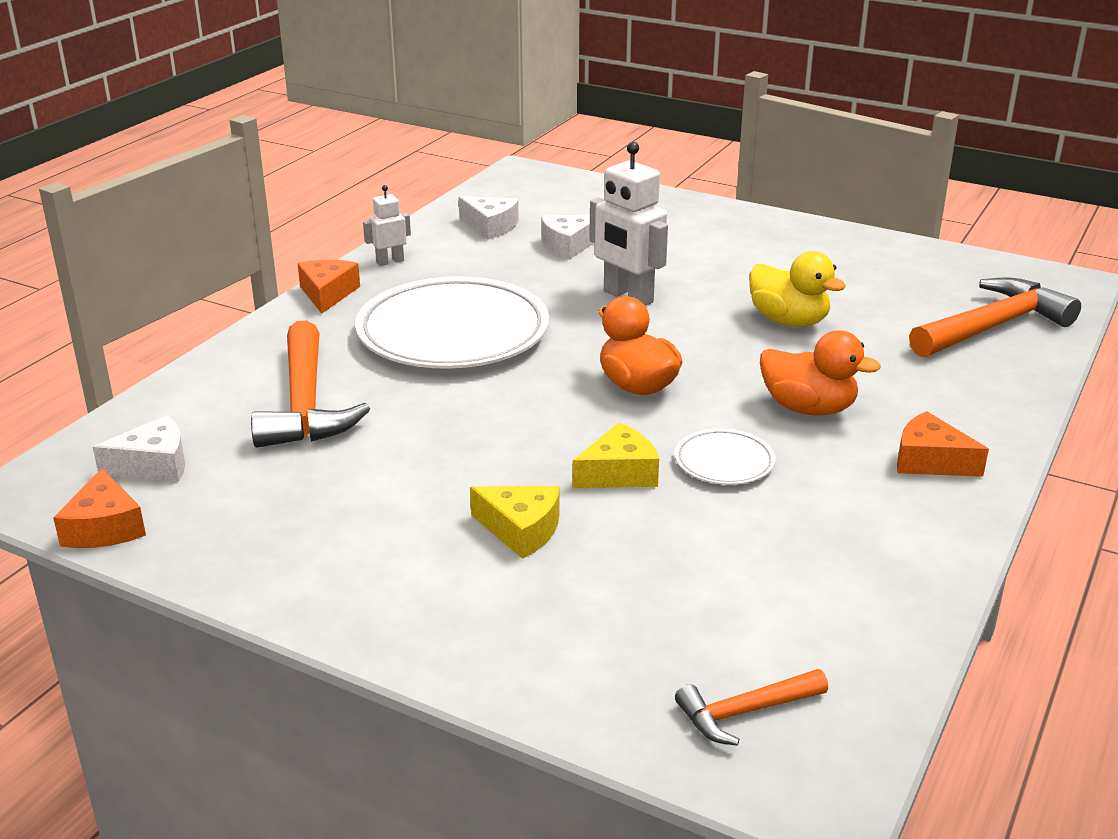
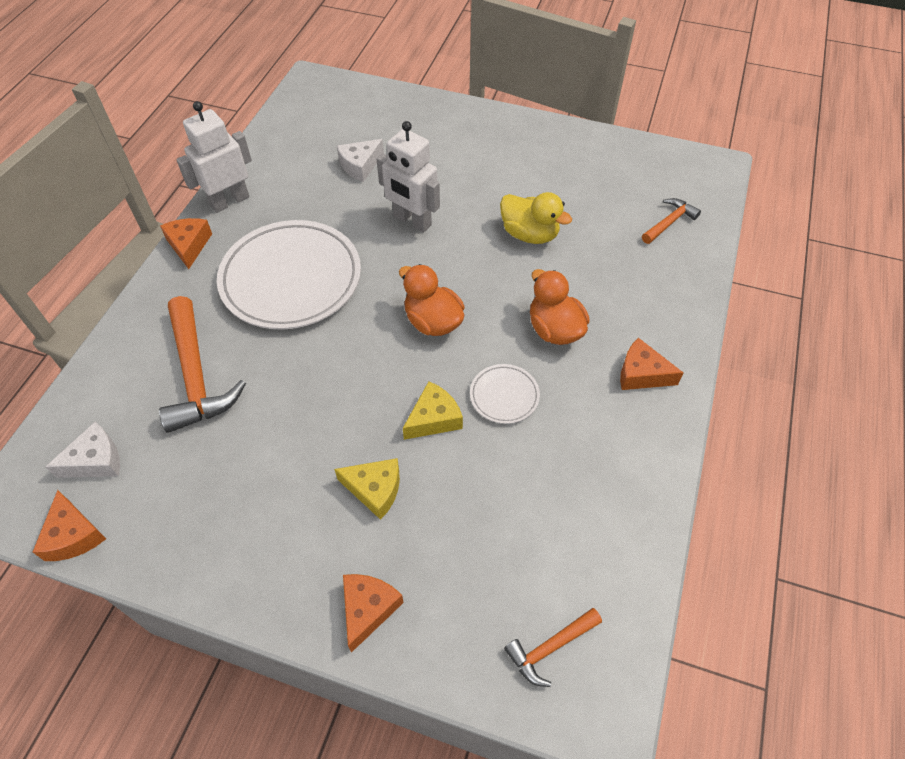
camera: 10 degrees left, 25 degrees up
white robot [363,185,411,266] -> white robot [176,101,252,213], size x1.88
white cheese [459,196,519,239] -> none
orange duck [760,330,881,416] -> orange duck turned 135 degrees counterclockwise [530,269,590,345]
orange hammer [909,278,1081,357] -> orange hammer [642,198,701,244], size x0.53
none -> orange cheese [343,574,404,653]

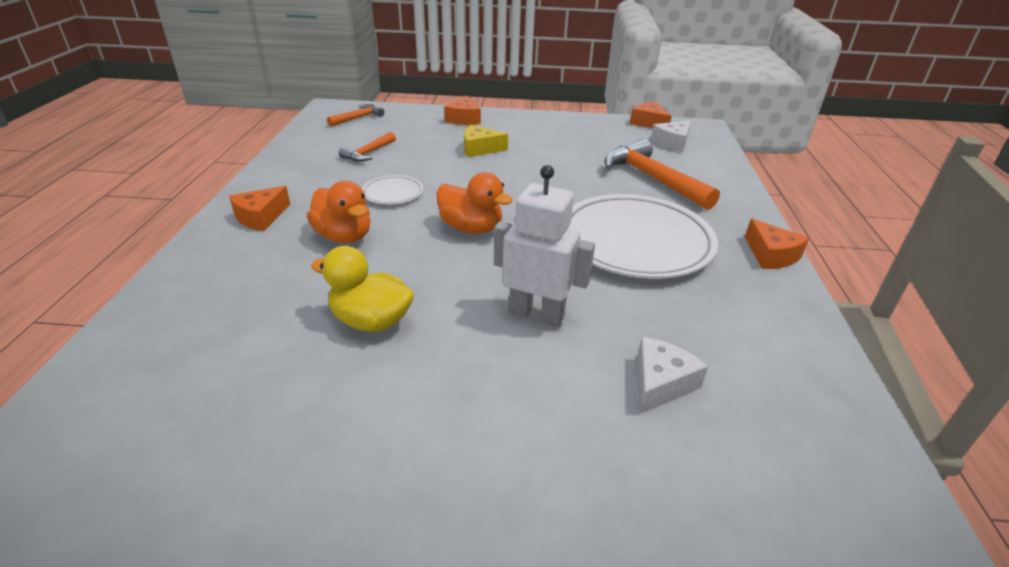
camera: 165 degrees right, 20 degrees down
white robot [176,101,252,213] -> none
yellow cheese [403,381,463,440] -> none
orange cheese [620,338,684,390] -> orange cheese turned 120 degrees clockwise [229,186,290,231]
orange hammer [642,198,701,244] -> orange hammer moved to [339,132,396,162]

